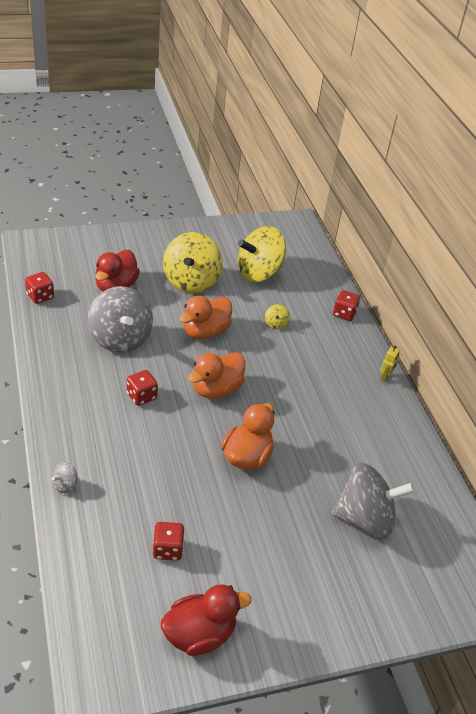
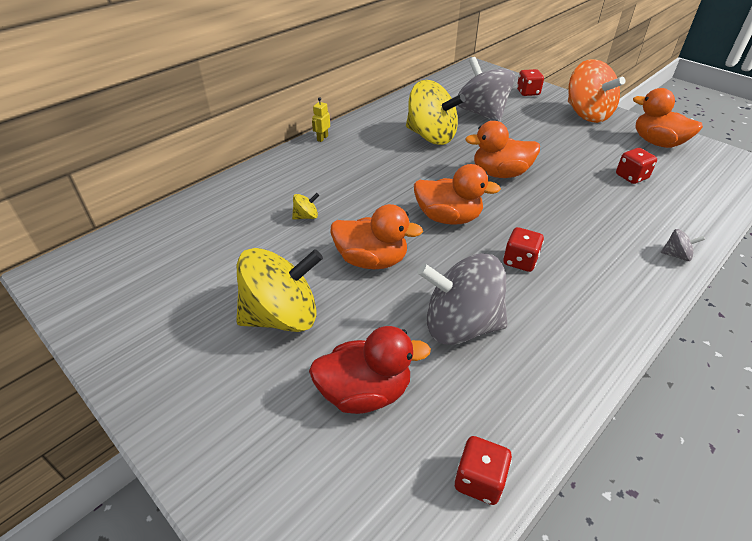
camera: 115 degrees left, 0 degrees up
grey spinning top [88,286,153,353] -> grey spinning top turned 120 degrees counterclockwise [418,253,508,345]
red duck [161,584,252,656] -> orange duck [633,88,703,148]
yellow spinning top [238,226,286,282] -> yellow spinning top moved to [406,80,465,145]
red dice [333,290,360,321] -> red dice moved to [517,69,544,96]
yellow robot [380,346,400,382] -> yellow robot turned 60 degrees counterclockwise [312,97,330,142]
none -> orange spinning top [568,59,625,123]

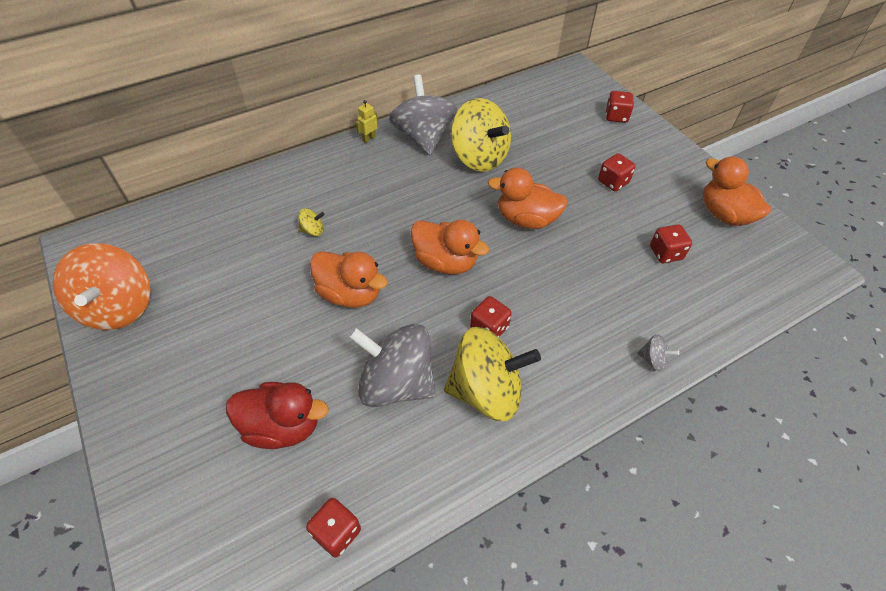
camera: 15 degrees right, 10 degrees up
yellow spinning top [236,248,323,332] -> yellow spinning top moved to [444,327,541,421]
grey spinning top [457,57,515,122] -> grey spinning top moved to [389,75,457,155]
orange spinning top [568,59,625,123] -> orange spinning top moved to [53,243,150,330]
none -> red dice [598,153,636,191]

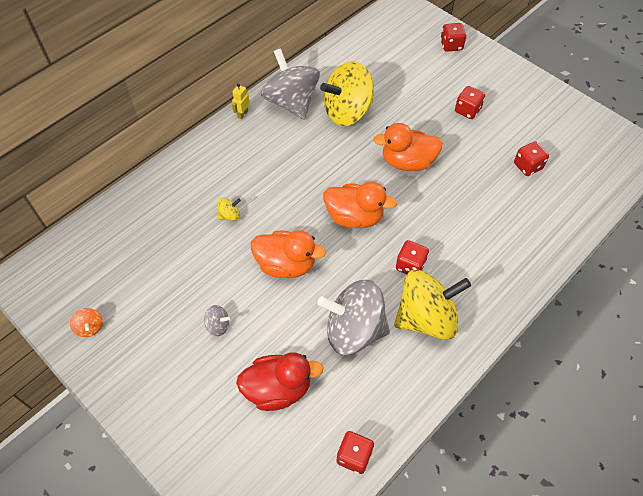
camera: 15 degrees left, 5 degrees up
orange spinning top [53,243,150,330] -> orange spinning top [70,308,103,337], size x0.40
yellow spinning top [451,98,511,172] -> yellow spinning top turned 120 degrees clockwise [320,61,374,126]
grey spinning top [638,334,679,371] -> grey spinning top moved to [204,305,230,336]
orange duck [703,157,771,226] -> none

